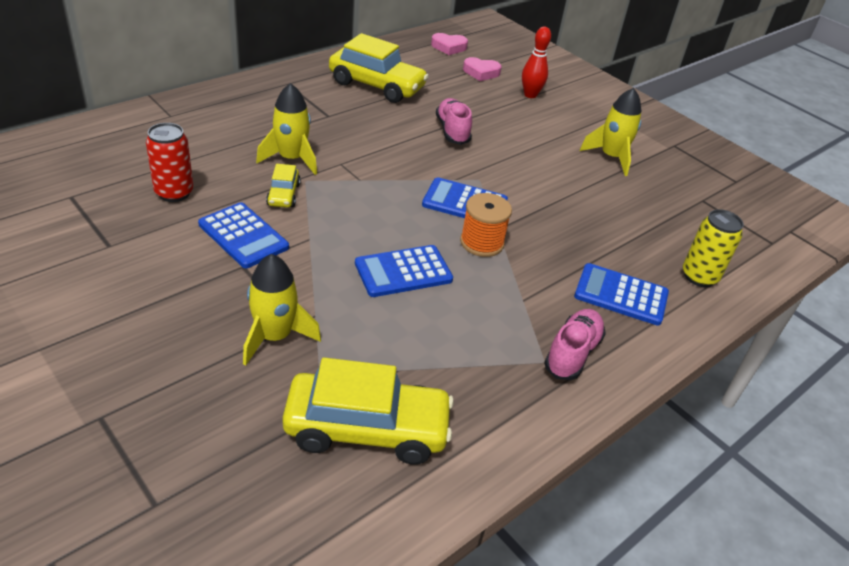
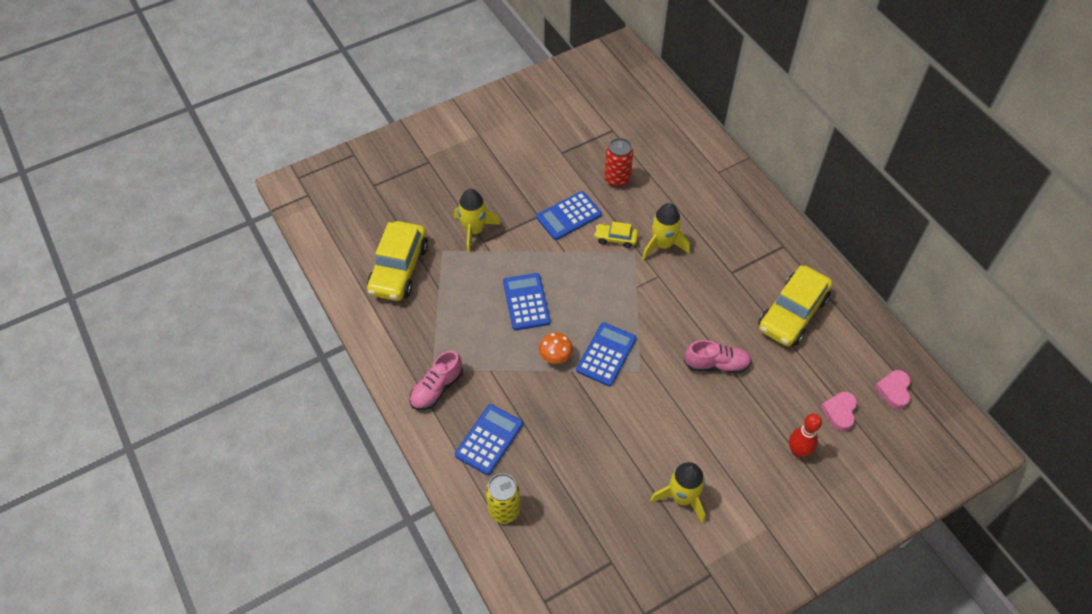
camera: 105 degrees right, 15 degrees up
orange spool [460,193,512,257] -> orange mushroom [539,332,573,364]
pink shoe [544,309,606,380] -> pink shoe turned 90 degrees clockwise [410,350,463,410]

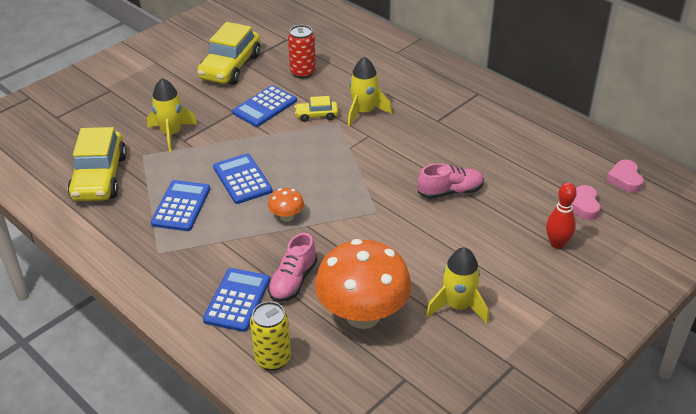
camera: 15 degrees left, 15 degrees down
pink shoe [410,350,463,410] -> pink shoe moved to [268,233,317,302]
blue calculator [576,322,636,386] -> blue calculator moved to [151,180,210,231]
yellow car [758,265,832,346] -> yellow car moved to [197,22,261,85]
none -> orange mushroom [315,239,412,329]

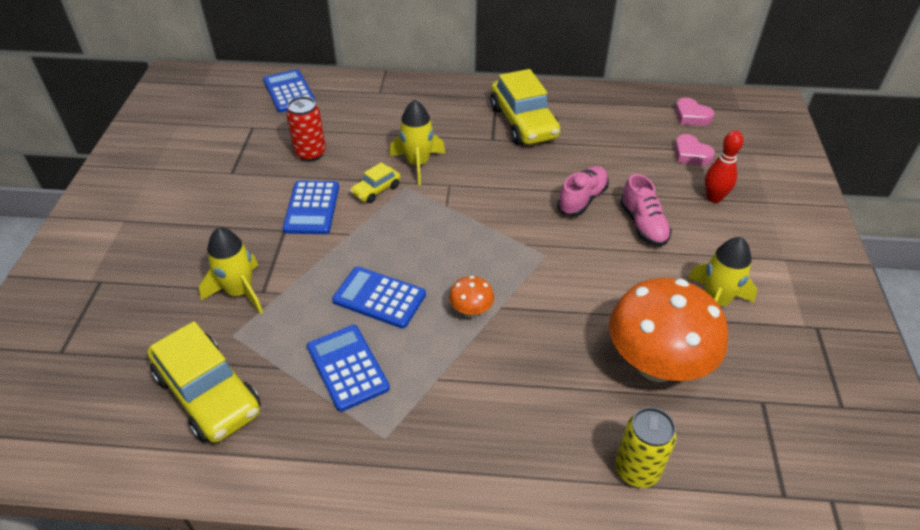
camera: 40 degrees left, 5 degrees up
yellow car [197,22,261,85] -> yellow car moved to [490,69,560,145]
blue calculator [203,268,270,332] -> blue calculator moved to [263,69,316,112]
pink shoe [268,233,317,302] -> pink shoe moved to [620,174,672,246]

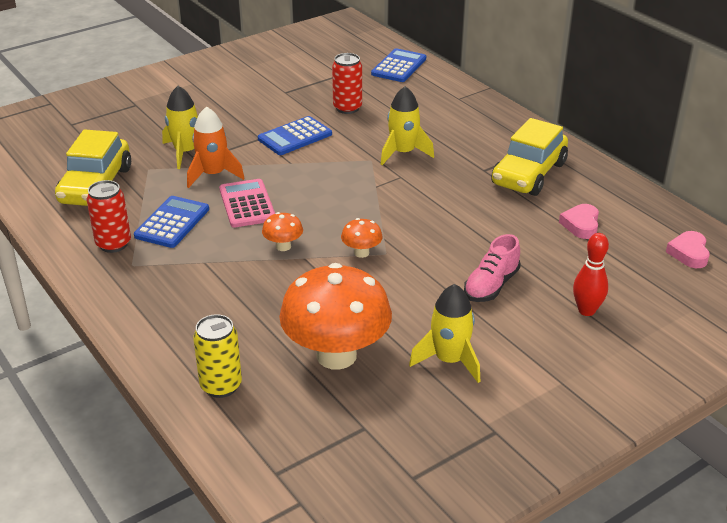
camera: 50 degrees right, 10 degrees down
blue calculator [332,267,426,329] -> pink calculator [219,179,275,228]
yellow car [350,162,401,203] -> none
pink shoe [557,166,609,216] -> none
pink heart [674,134,715,165] -> pink heart moved to [559,204,599,239]
none -> red can [87,180,131,253]
none -> orange rocket [187,106,245,188]
none -> orange mushroom [341,218,383,258]

